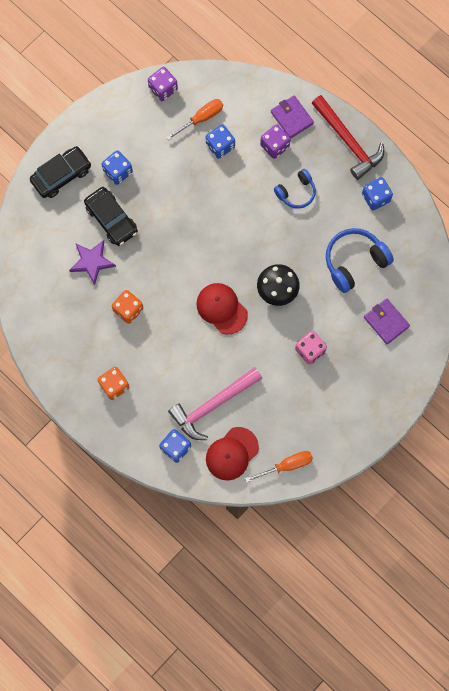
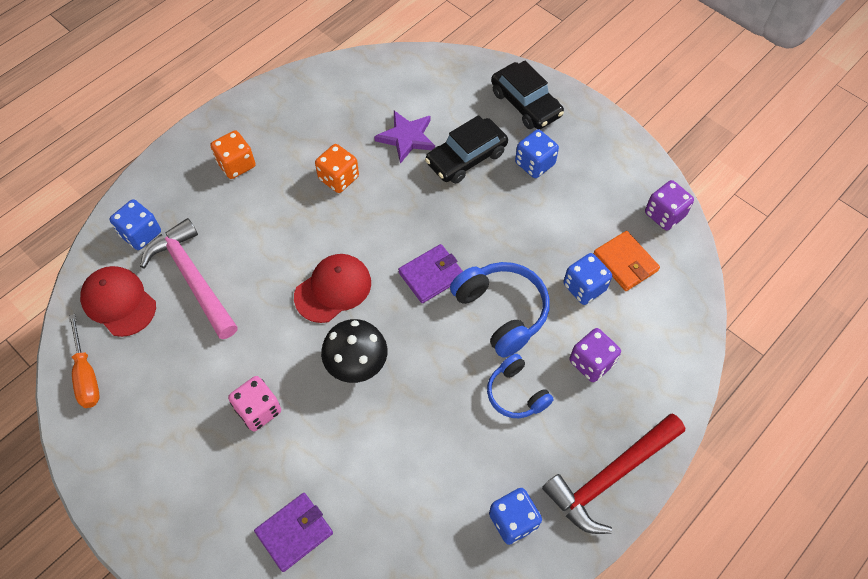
camera: 90 degrees right, 15 degrees down
orange screwdriver [166,99,223,140] -> orange wallet [593,231,660,291]
purple wallet [271,95,314,139] -> purple wallet moved to [398,244,463,303]
blue headphones [326,228,394,293] -> blue headphones moved to [450,262,550,358]

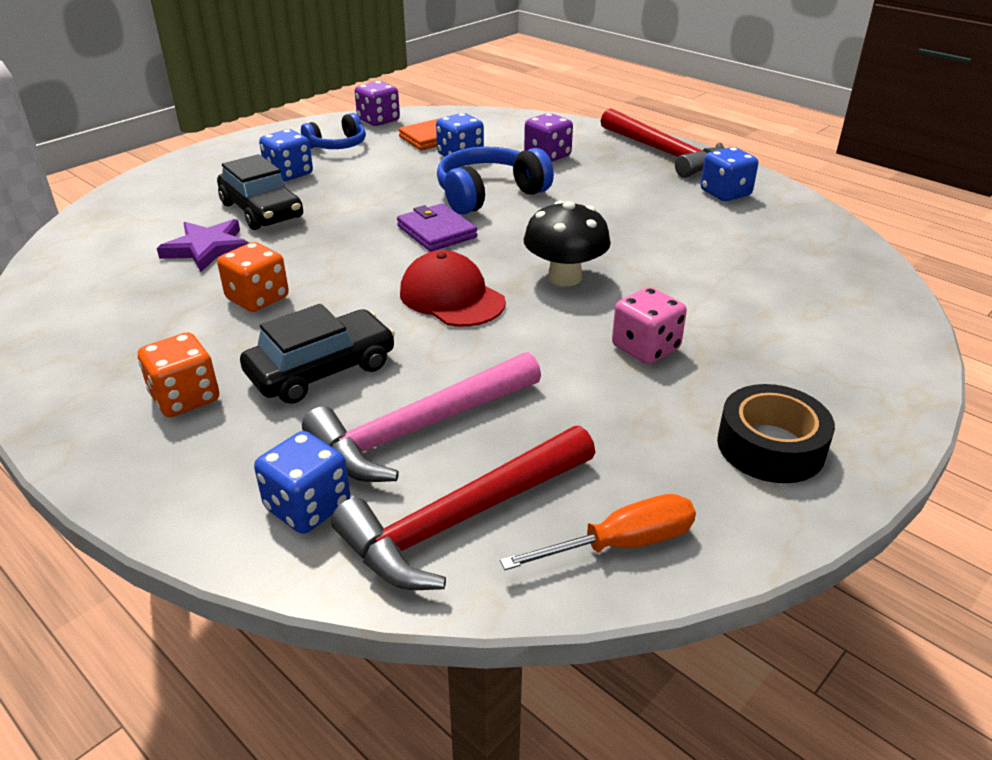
camera: 90 degrees left, 25 degrees down
red cap [80,266,156,337] -> red hammer [331,426,595,590]
purple wallet [254,493,333,572] -> none
blue headphones [487,354,554,418] -> blue headphones moved to [301,113,366,149]
black car [491,61,564,129] -> black car moved to [240,304,395,404]
none -> black tape [717,384,835,483]

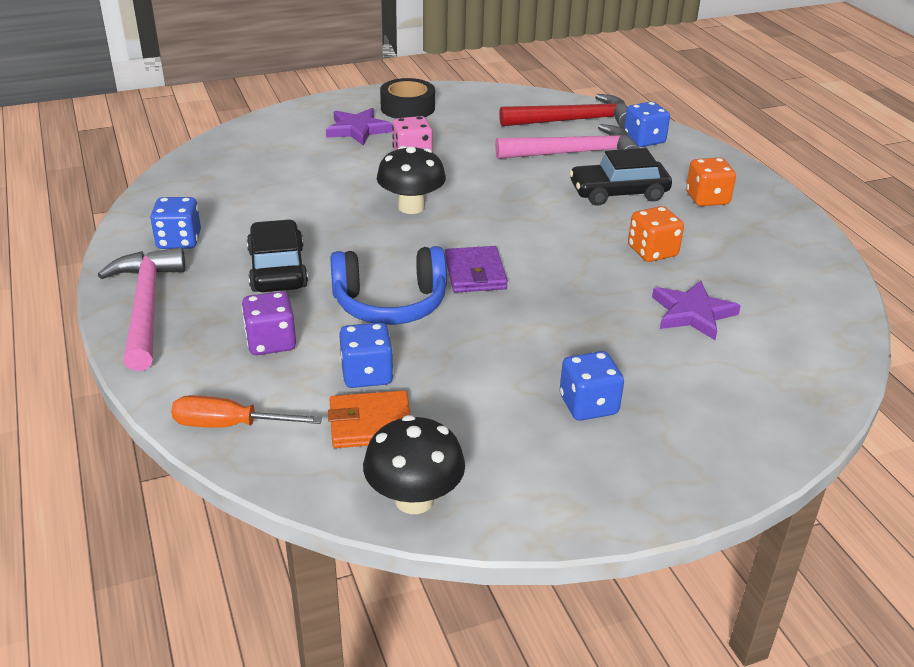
camera: 155 degrees left, 0 degrees up
black car [217,154,303,230] -> black car moved to [247,219,308,292]
blue headphones [301,113,366,149] -> none
purple dice [354,81,400,126] -> black mushroom [363,415,465,514]
red cap [400,250,506,327] -> none
orange screwdriver [500,494,696,570] -> orange screwdriver moved to [171,395,322,428]
red hammer [601,108,725,178] -> pink hammer [98,247,185,371]
none -> purple star [326,108,393,145]

